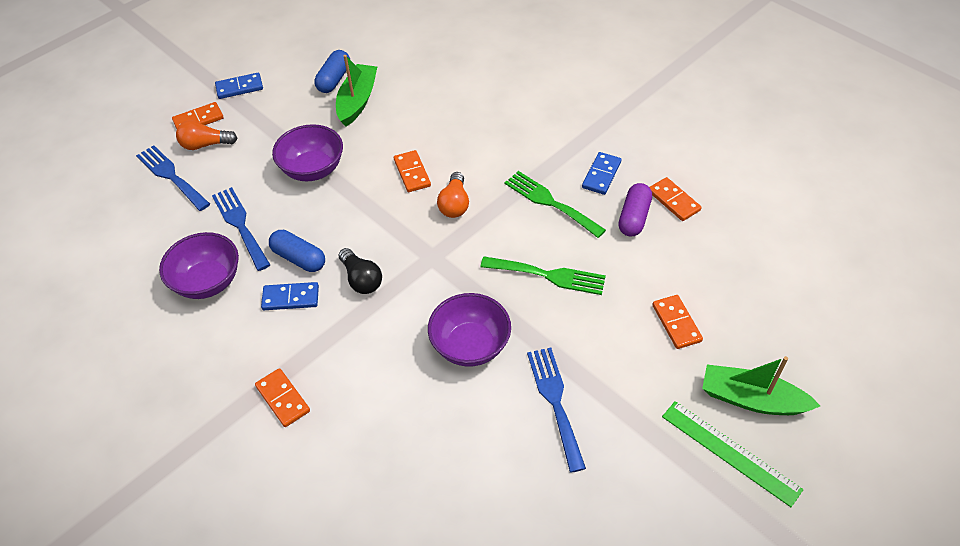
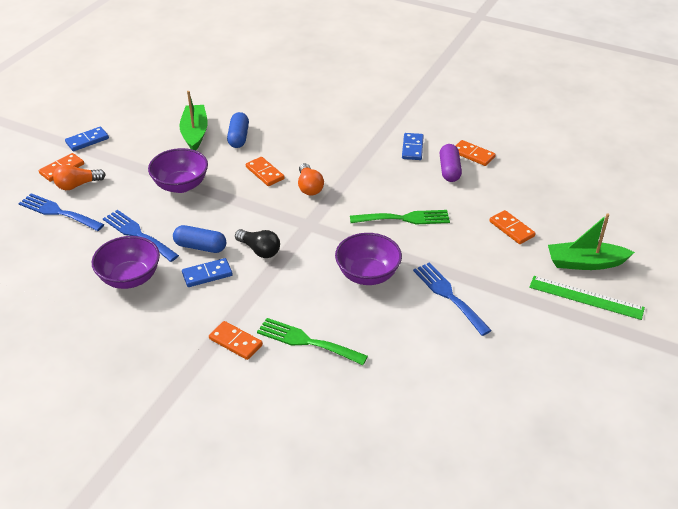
camera: 20 degrees left, 10 degrees down
blue capsule [314,50,350,93] -> blue capsule moved to [227,112,249,148]
green fork [505,171,606,238] -> green fork moved to [257,318,368,365]

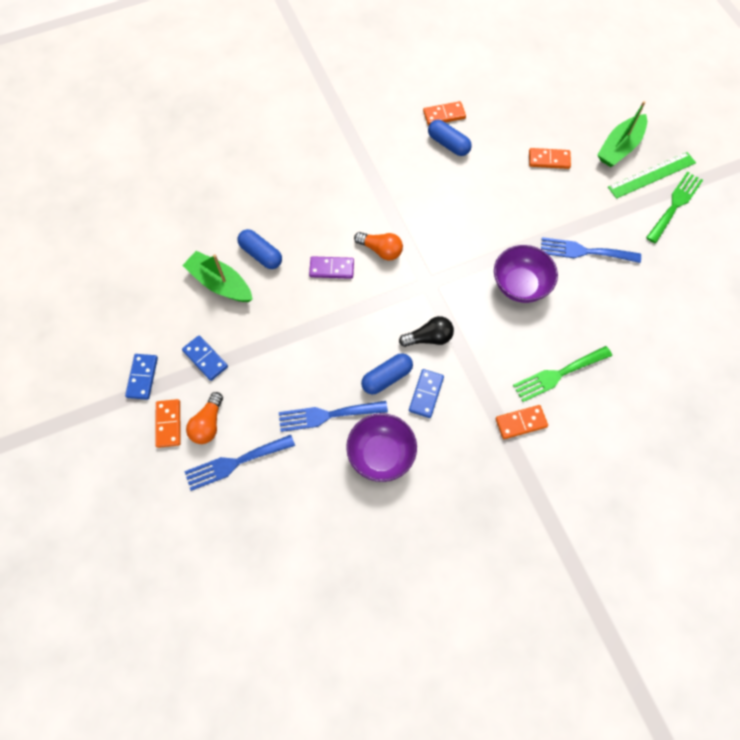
camera: 50 degrees left, 25 degrees up
purple bowl [148,148,208,193] -> none
orange domino [246,157,284,186] -> purple domino [309,256,354,279]
green fork [350,210,450,225] -> green fork moved to [646,172,703,243]
blue domino [402,133,424,160] -> blue domino moved to [182,336,228,381]
purple capsule [440,144,462,182] -> blue capsule [428,120,472,156]

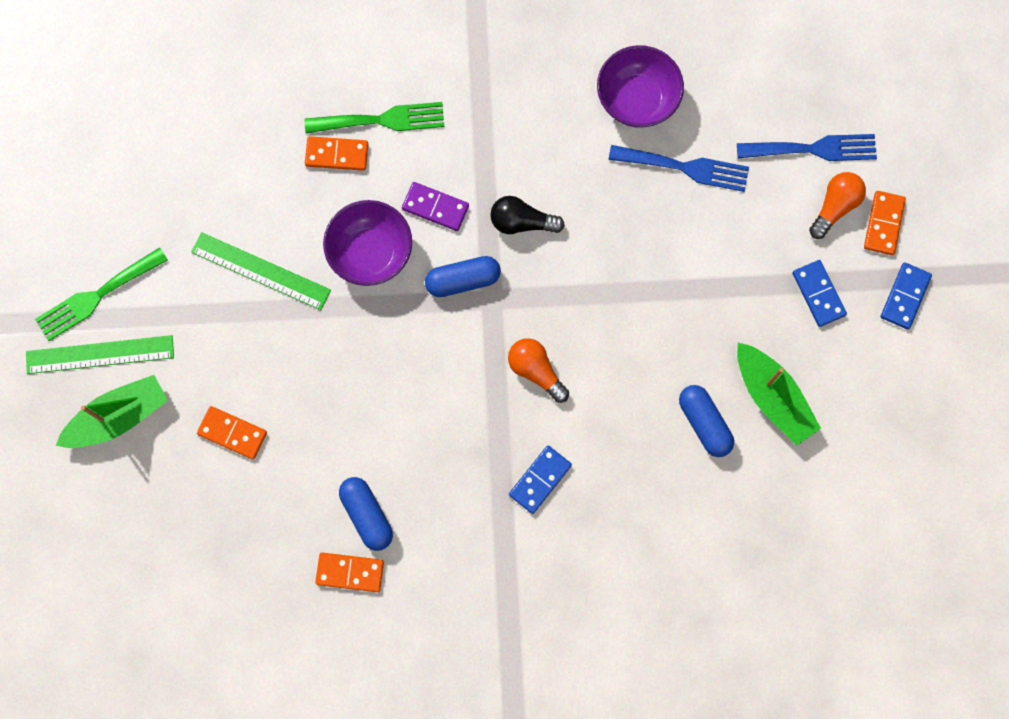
camera: 160 degrees left, 10 degrees up
purple domino [309,256,354,279] -> purple domino moved to [402,182,469,231]
blue capsule [361,354,413,394] -> blue capsule moved to [425,256,501,297]
blue domino [409,369,444,418] -> blue domino moved to [509,446,572,514]
orange domino [495,405,548,439] -> orange domino moved to [305,136,368,171]
blue fork [541,237,641,263] -> green ruler [191,232,331,310]

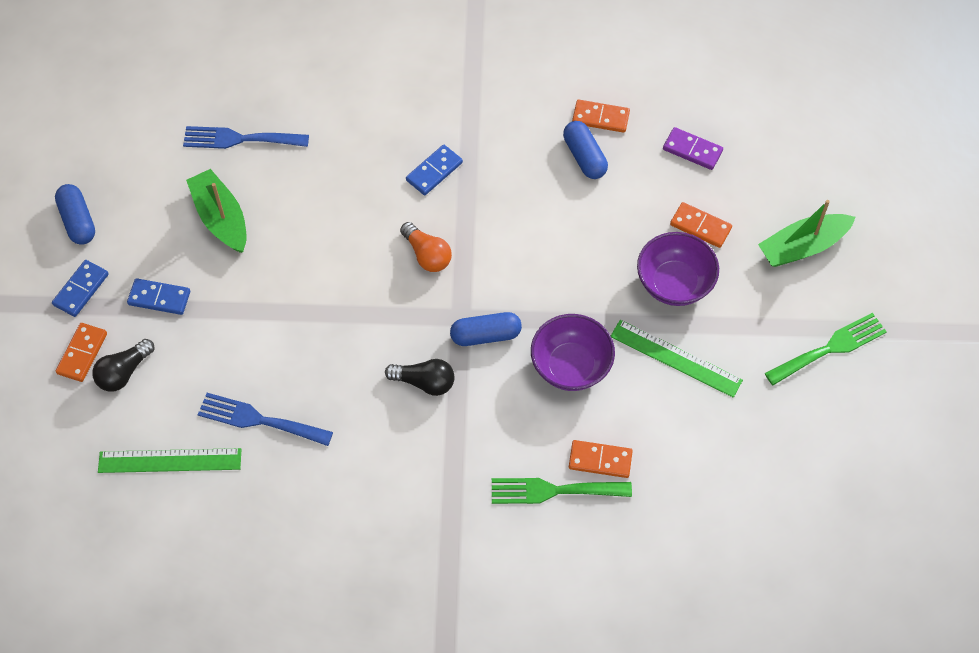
camera: 175 degrees left, 15 degrees down
green ruler [26,335,174,374] -> green ruler moved to [98,448,241,473]
purple domino [402,182,469,231] -> purple domino moved to [663,127,723,170]
purple bowl [597,45,684,128] -> purple bowl moved to [637,232,719,306]
blue capsule [679,385,734,457] -> blue capsule moved to [55,184,95,245]
blue fork [737,134,877,161] -> blue fork moved to [183,126,309,149]
blue domino [792,260,847,327] -> blue domino turned 60 degrees counterclockwise [127,278,190,315]
orange light bulb [809,172,866,239] -> black light bulb [92,339,154,392]

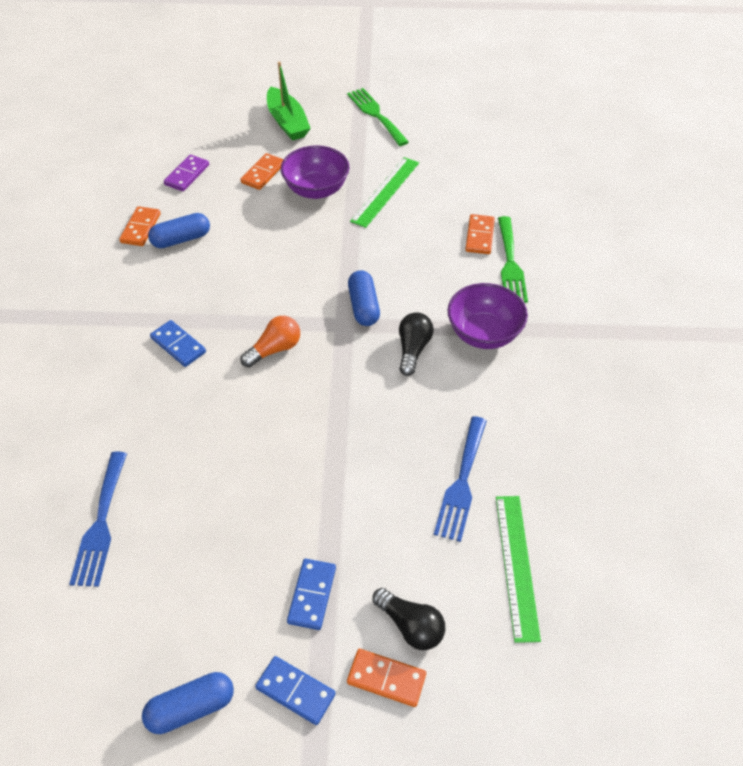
camera: 90 degrees left, 10 degrees down
green boat [186,169,246,253] -> none
purple bowl [531,314,615,391] -> purple bowl moved to [448,283,528,349]

